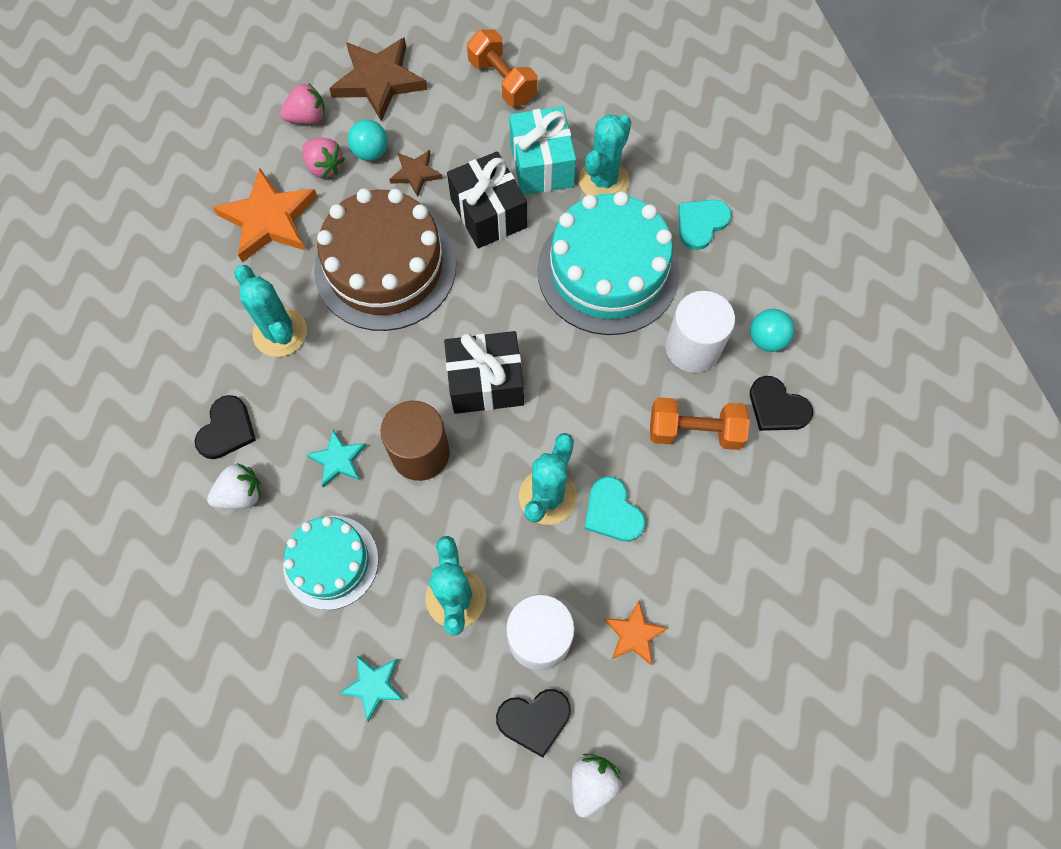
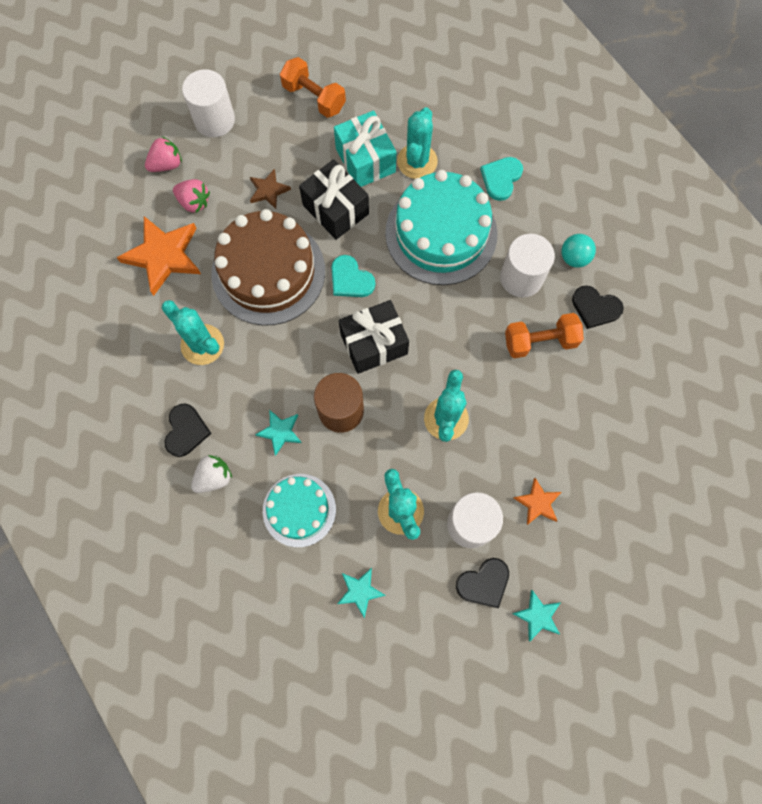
camera: 15 degrees left, 5 degrees up
brown star [329,38,428,122] -> white cylinder [182,69,235,137]
turquoise ball [348,119,388,161] -> none
white strawberry [572,754,622,818] -> turquoise star [512,590,561,641]
turquoise heart [584,476,645,542] -> turquoise heart moved to [331,255,375,297]

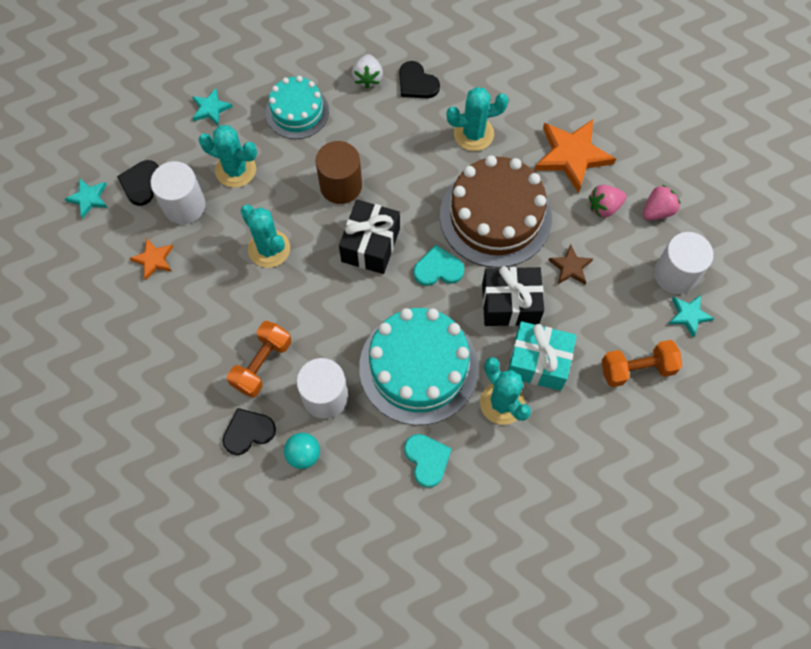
camera: 130 degrees right, 5 degrees down
pink strawberry [145,136,182,172] -> pink strawberry turned 135 degrees counterclockwise [643,185,680,220]
turquoise star [255,410,302,456] -> turquoise star moved to [669,295,715,338]

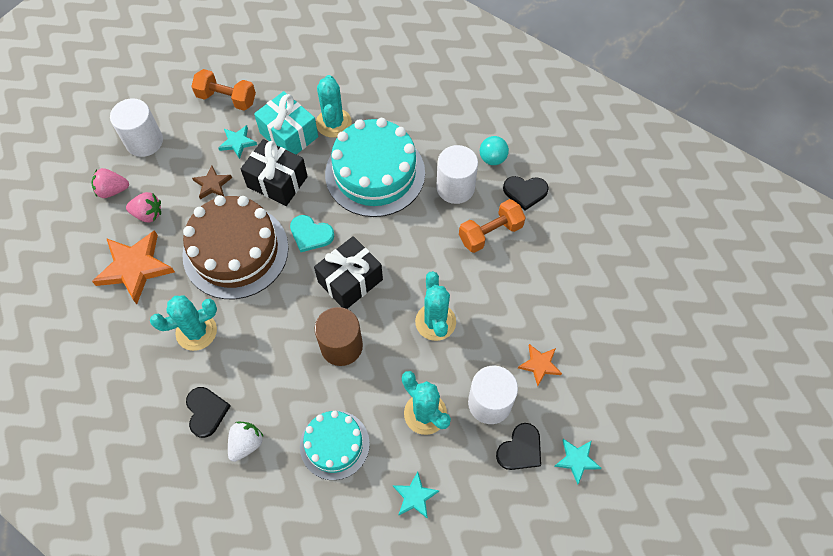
camera: 150 degrees left, 5 degrees down
turquoise heart [404,434,452,488] -> none
turquoise cactus [446,87,509,151] -> turquoise cactus turned 45 degrees counterclockwise [150,295,217,351]
turquoise star [669,295,715,338] -> turquoise star moved to [218,125,257,159]

